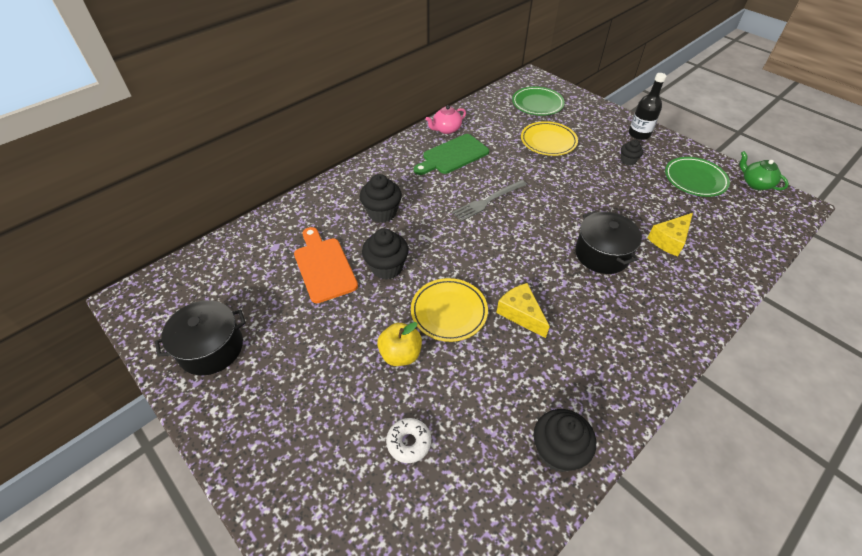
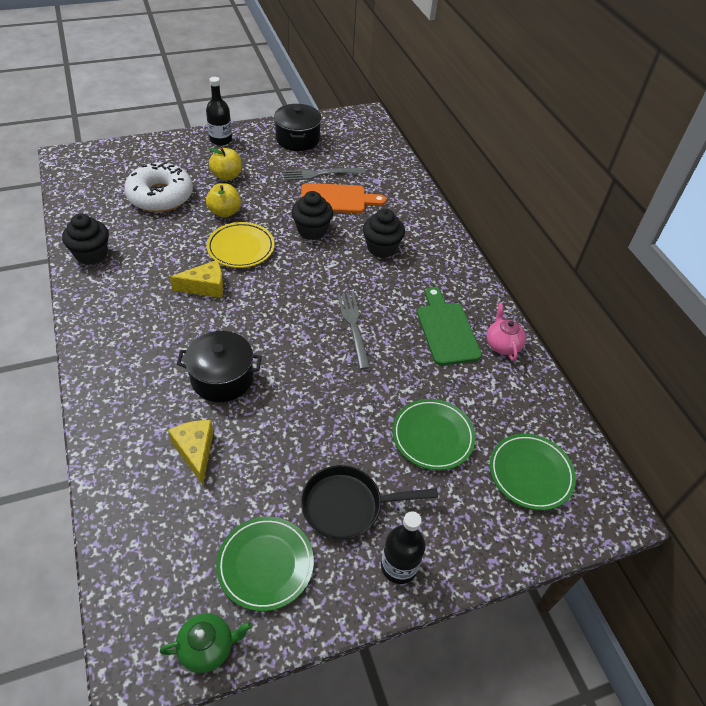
camera: 110 degrees right, 0 degrees up
white donut [386,418,431,463] -> white donut [124,162,193,212], size x2.16
yellow plate [521,121,578,156] -> green plate [392,399,476,470]
black cupcake [621,139,643,165] -> black pan [301,465,438,540]
none -> black bottle [206,77,232,146]
none -> yellow apple [209,148,242,181]
none -> grey fork [283,168,365,181]

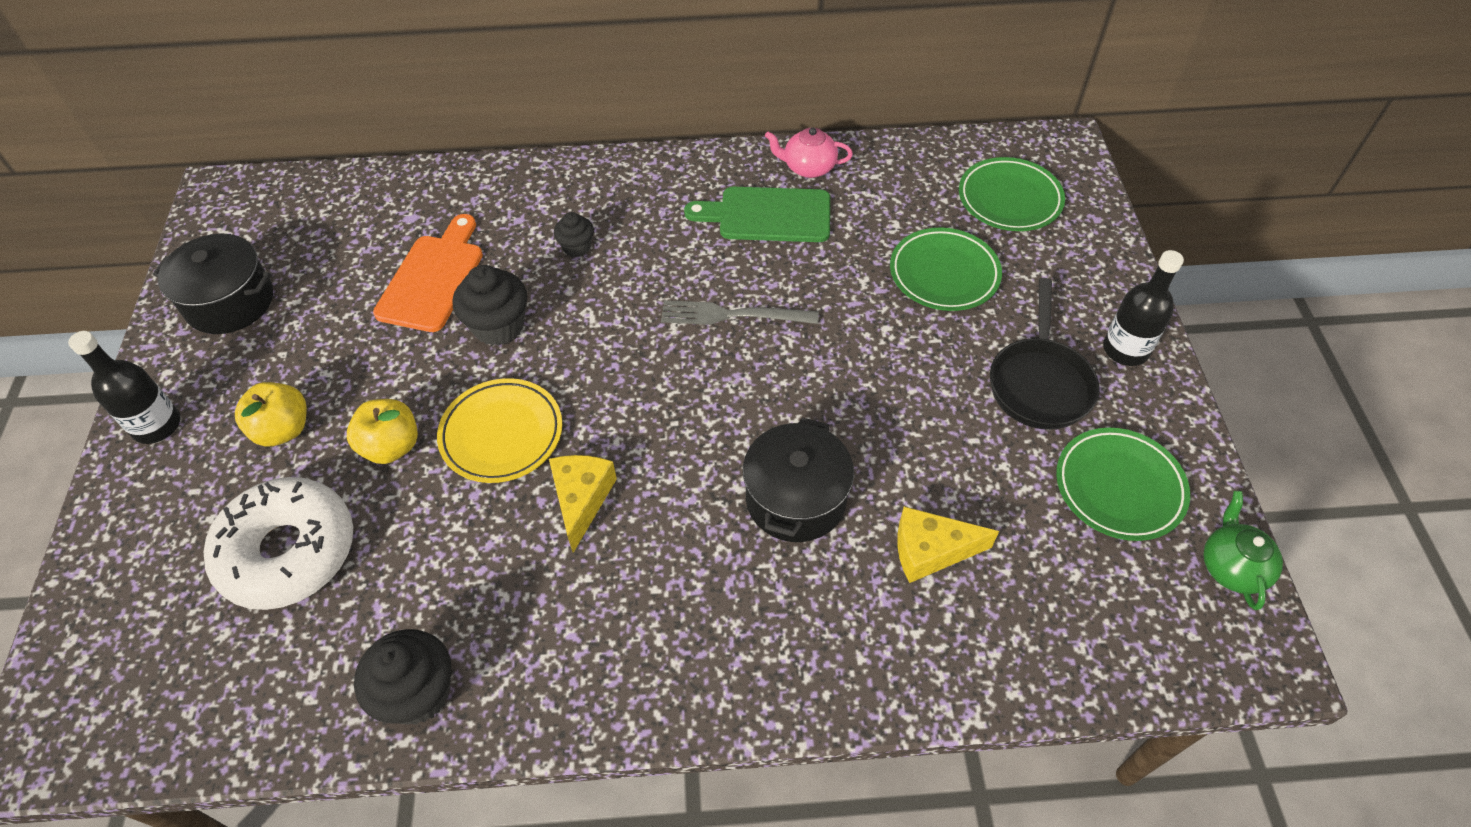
camera: 70 degrees left, 5 degrees up
grey fork [283,168,365,181] -> none
black cupcake [363,209,405,258] -> black cupcake [554,212,594,257], size x0.58

